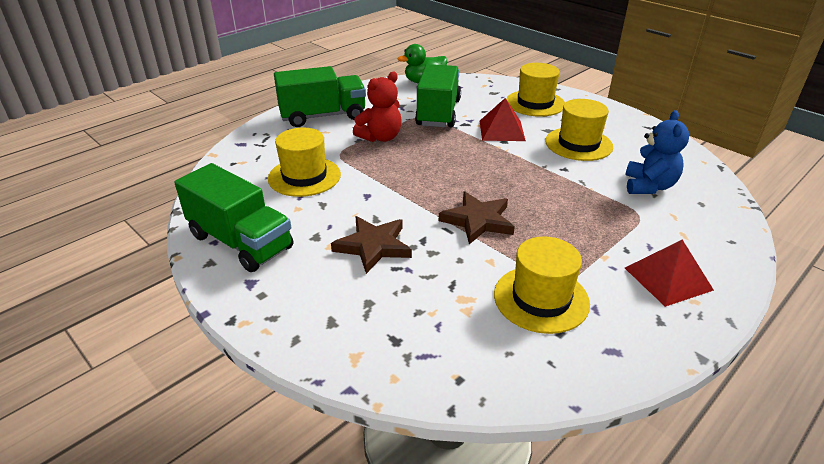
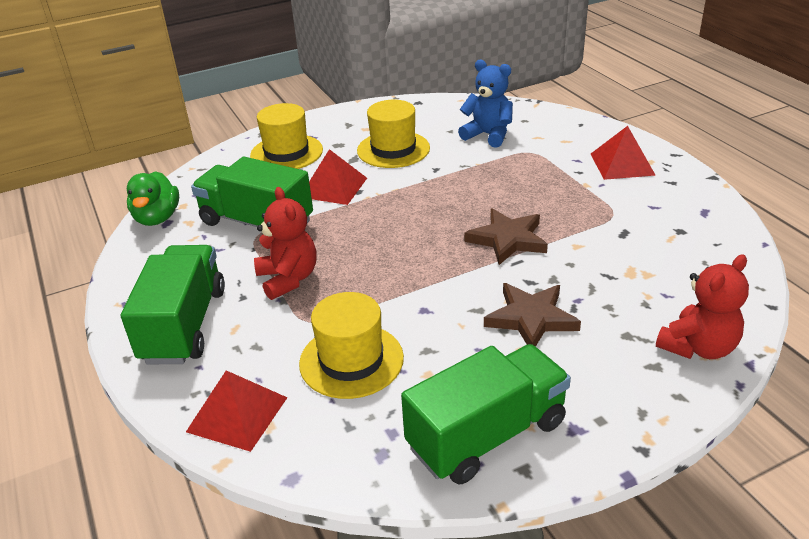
camera: 70 degrees left, 0 degrees up
yellow hat [494,236,590,334] -> none
none -> red pyramid [186,370,288,452]
none -> red teddy bear [656,254,749,359]

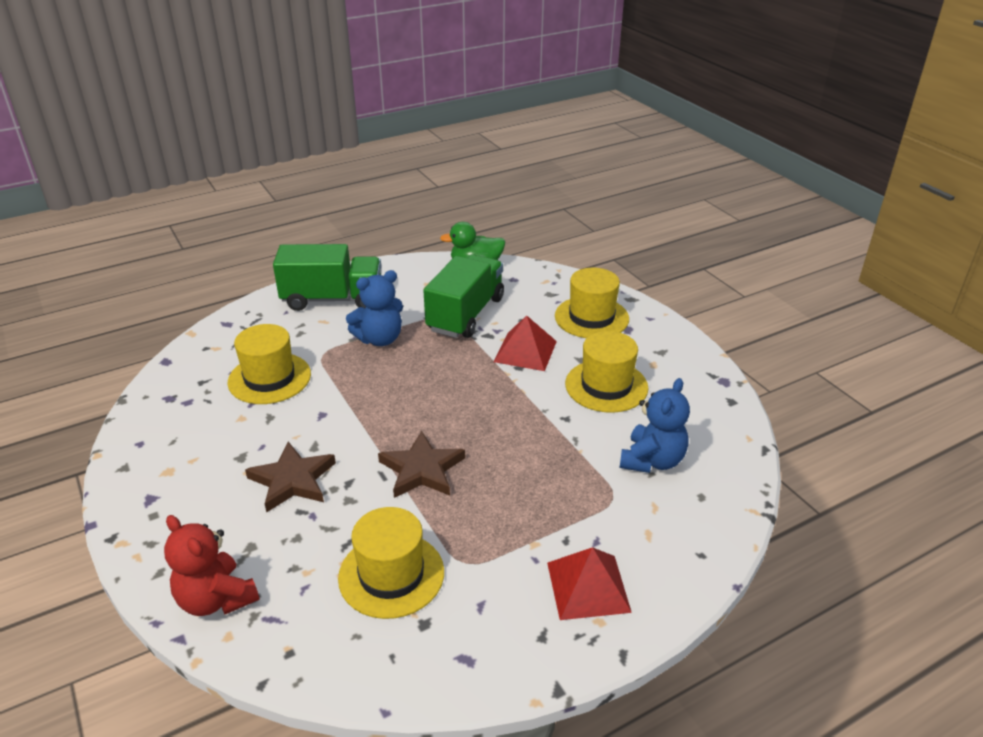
camera: 85 degrees right, 0 degrees up
red pyramid [186,370,288,452] -> none
red teddy bear [254,187,317,300] -> blue teddy bear [346,270,403,346]
green truck [401,344,571,484] -> none
none -> yellow hat [338,507,444,619]

